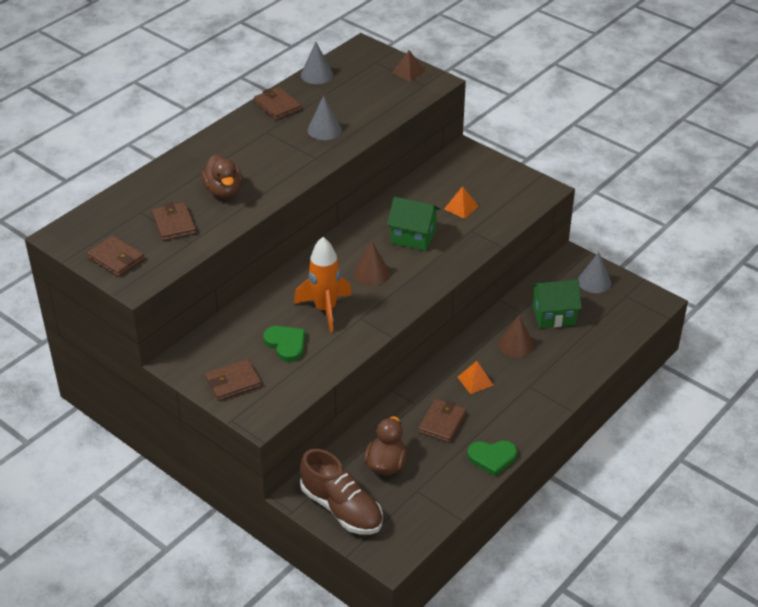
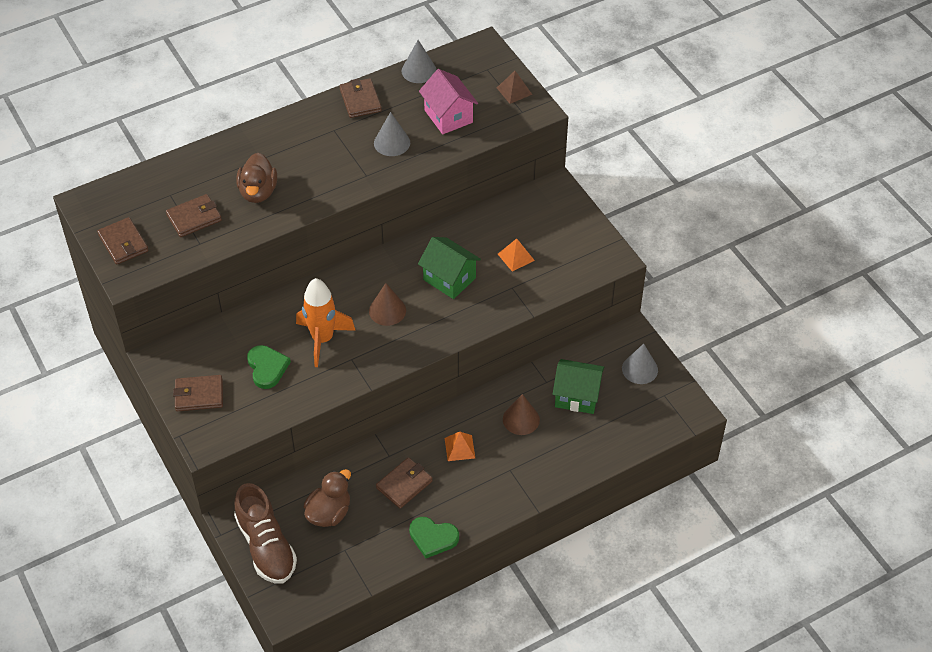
camera: 20 degrees right, 10 degrees up
brown wallet [152,202,196,241] -> brown wallet turned 60 degrees clockwise [166,194,222,237]
none -> pink house [419,69,478,134]

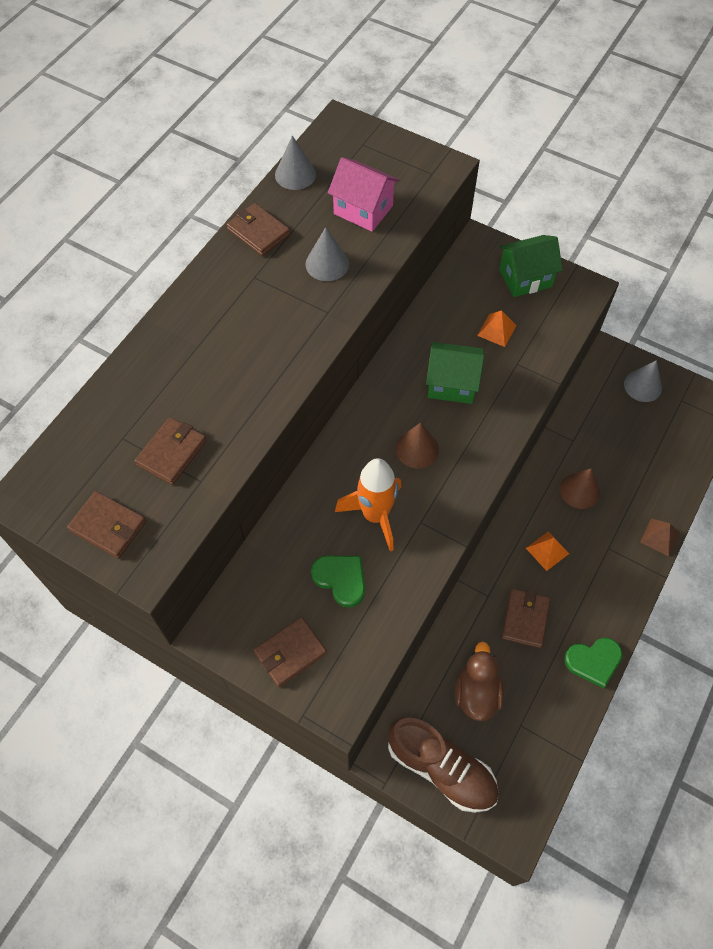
camera: 30 degrees left, 10 degrees up
brown duck [236,153,277,203] -> none
brown pyramid [497,71,532,104] -> brown pyramid moved to [640,518,680,556]
green house [553,359,605,414] -> green house moved to [499,235,563,297]

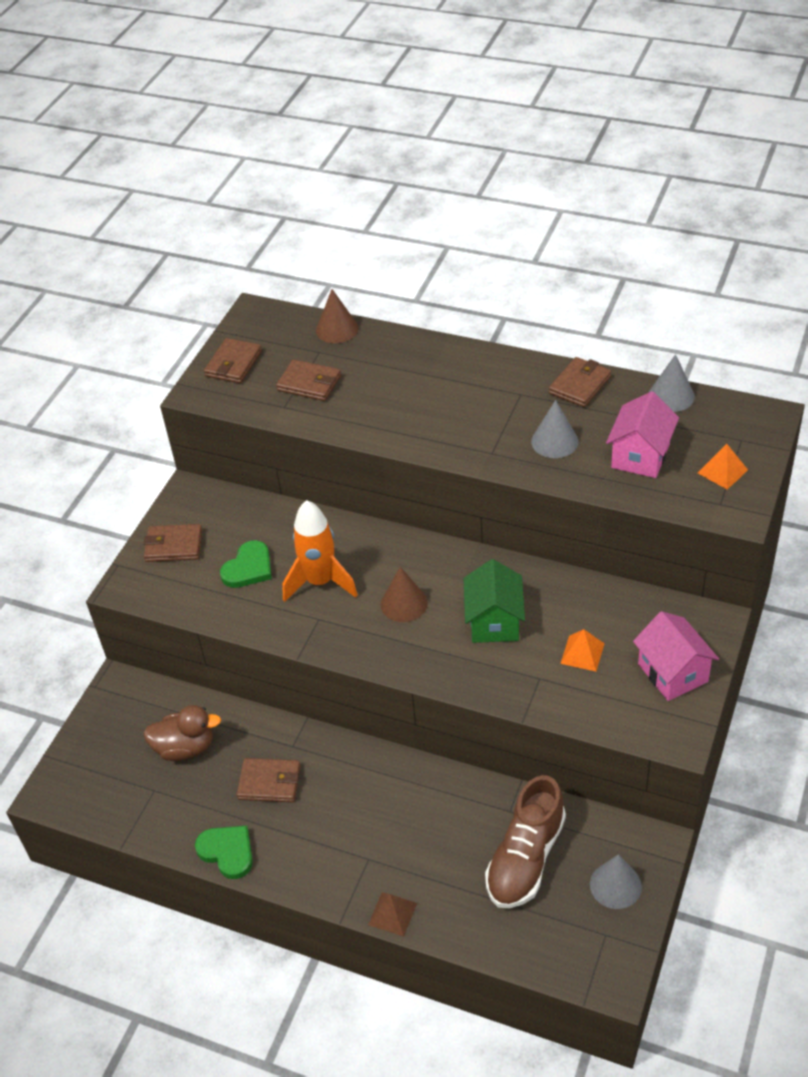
camera: 85 degrees right, 15 degrees down
brown wallet [254,617,327,687] -> brown wallet turned 45 degrees counterclockwise [143,524,202,562]
brown shoe [388,717,499,813] -> brown shoe moved to [485,775,566,908]
green house [499,235,563,297] -> pink house [633,611,719,701]
orange pyramid [526,531,569,571] -> orange pyramid moved to [698,444,748,489]
brown cone [560,469,600,509] -> brown cone moved to [316,289,358,343]
green heart [564,638,623,688] -> green heart turned 150 degrees clockwise [195,826,253,879]

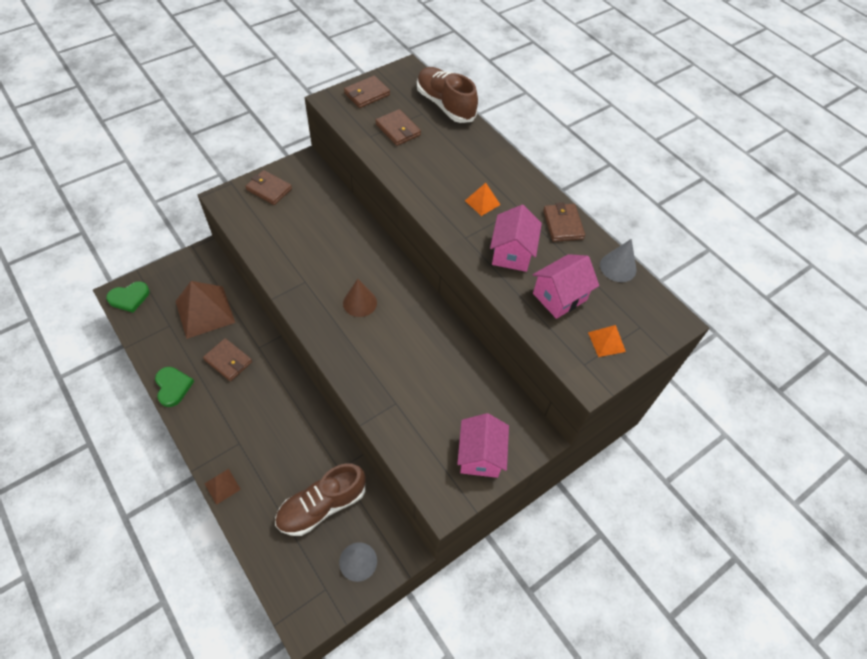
camera: 25 degrees right, 10 degrees up
brown duck [143,705,221,761] -> brown pyramid [175,281,235,339]
green heart [220,540,272,588] -> green heart moved to [106,281,150,313]
orange rocket [282,500,358,602] -> none
brown cone [316,289,358,343] -> brown shoe [417,67,478,123]
green house [464,559,525,643] -> none
grey cone [531,400,578,458] -> pink house [490,205,542,272]
brown wallet [549,357,611,407] -> brown wallet turned 75 degrees counterclockwise [543,202,585,242]
orange pyramid [560,629,605,672] -> orange pyramid moved to [465,183,501,216]

